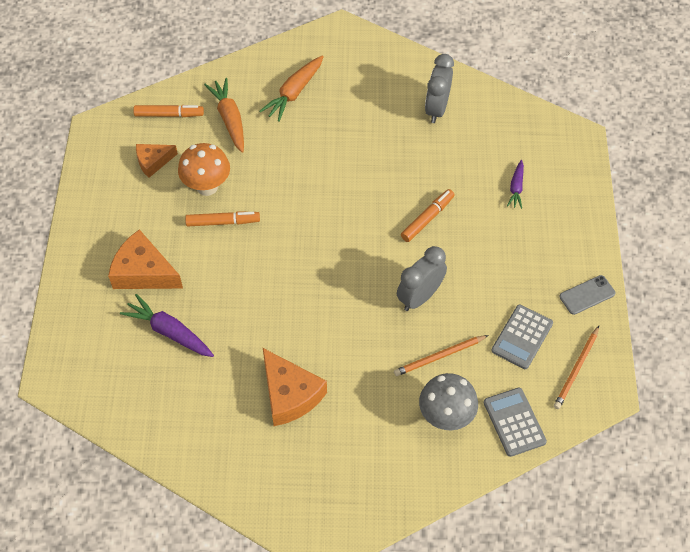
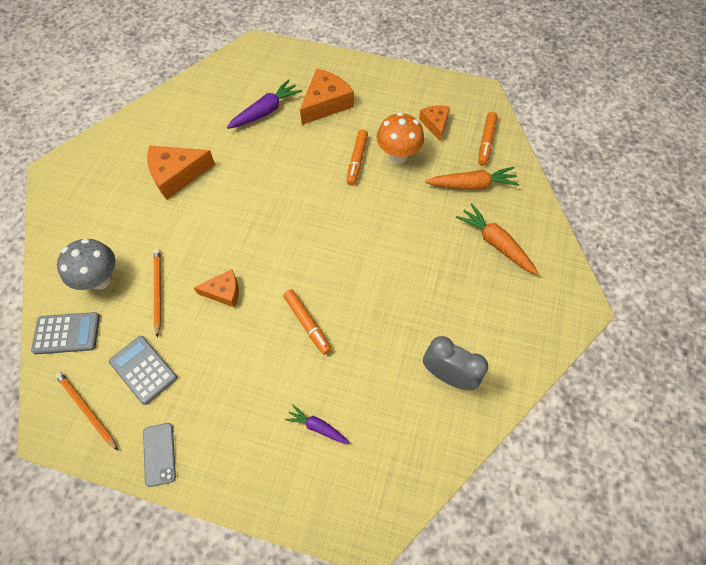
camera: 105 degrees right, 5 degrees up
grey clock [397,246,447,311] -> orange cheese [194,269,239,308]

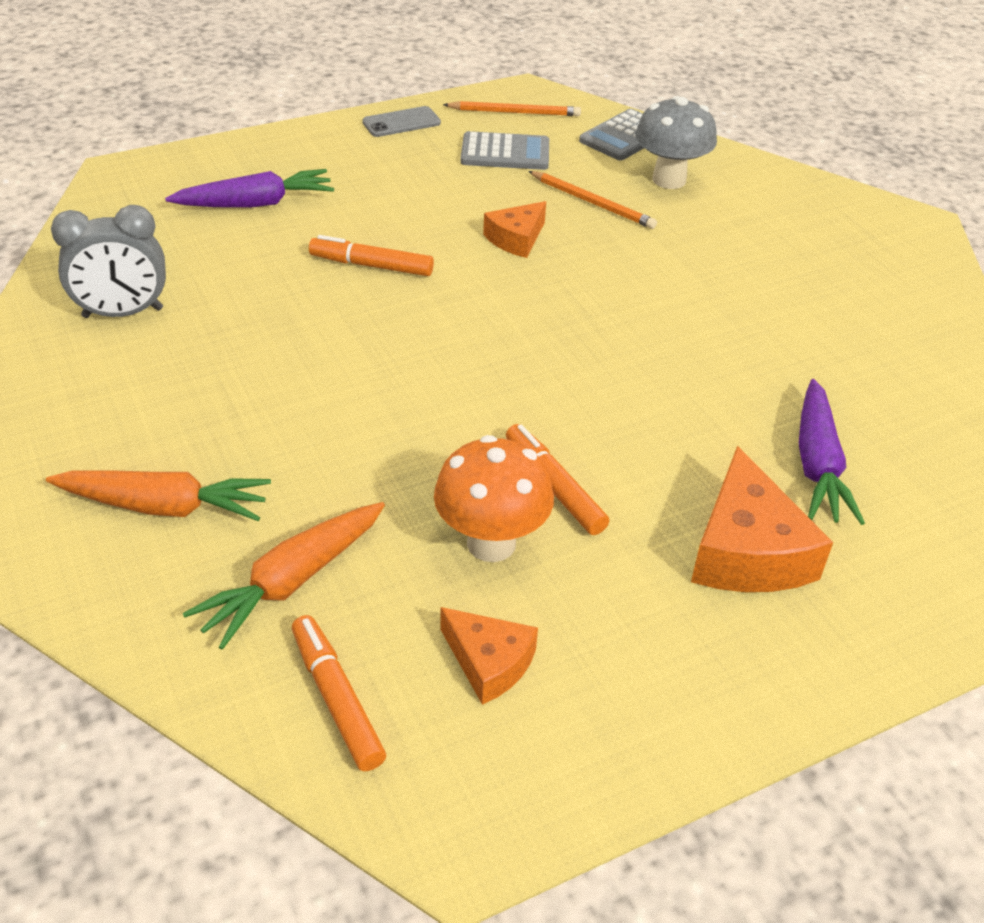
camera: 135 degrees right, 20 degrees down
grey phone [143,423,176,487] -> grey phone turned 60 degrees counterclockwise [362,106,441,137]
orange cheese [147,145,215,200] -> none
purple carrot [285,405,350,444] -> purple carrot [165,169,334,208], size x1.67

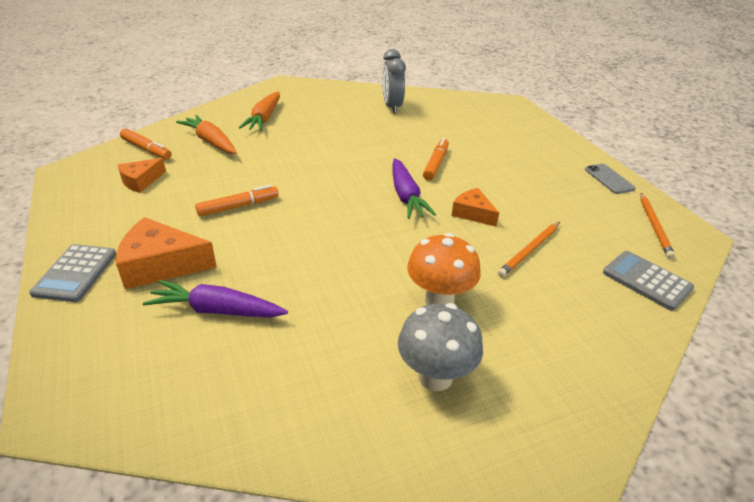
camera: 95 degrees right, 5 degrees down
purple carrot [165,169,334,208] -> purple carrot moved to [393,158,436,219]
orange marker [292,615,386,771] -> orange marker turned 60 degrees clockwise [120,128,172,160]
orange mushroom [434,435,554,562] -> orange mushroom moved to [407,233,481,305]
grey calculator [461,131,549,170] -> grey calculator moved to [29,244,116,302]
grey mushroom [635,96,717,189] -> grey mushroom moved to [398,303,483,391]

